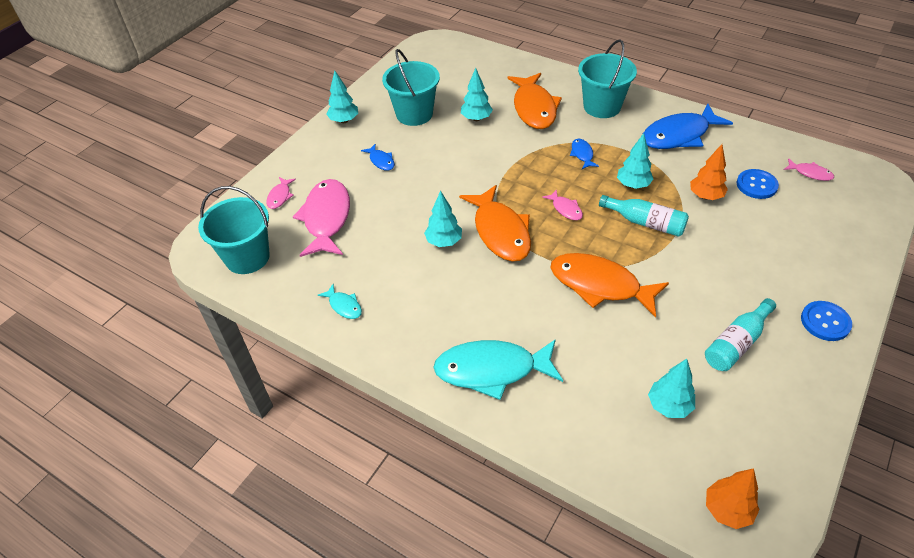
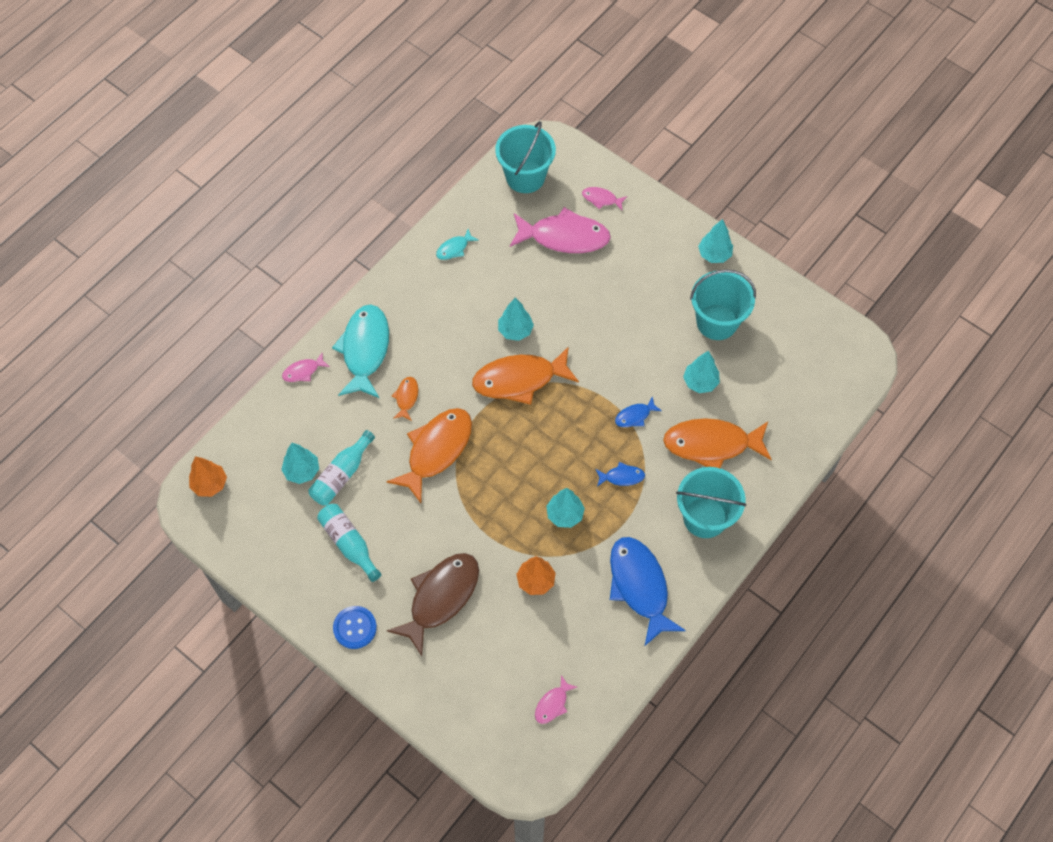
camera: 95 degrees right, 15 degrees up
blue fish [361,144,395,171] -> blue fish moved to [615,396,662,427]
pink fish [542,190,583,220] -> pink fish moved to [282,353,330,382]
turquoise bottle [599,195,689,237] -> turquoise bottle moved to [308,430,375,506]
blue button [737,169,779,199] -> none
none -> brown fish [387,553,479,656]
none -> orange fish [392,377,418,421]

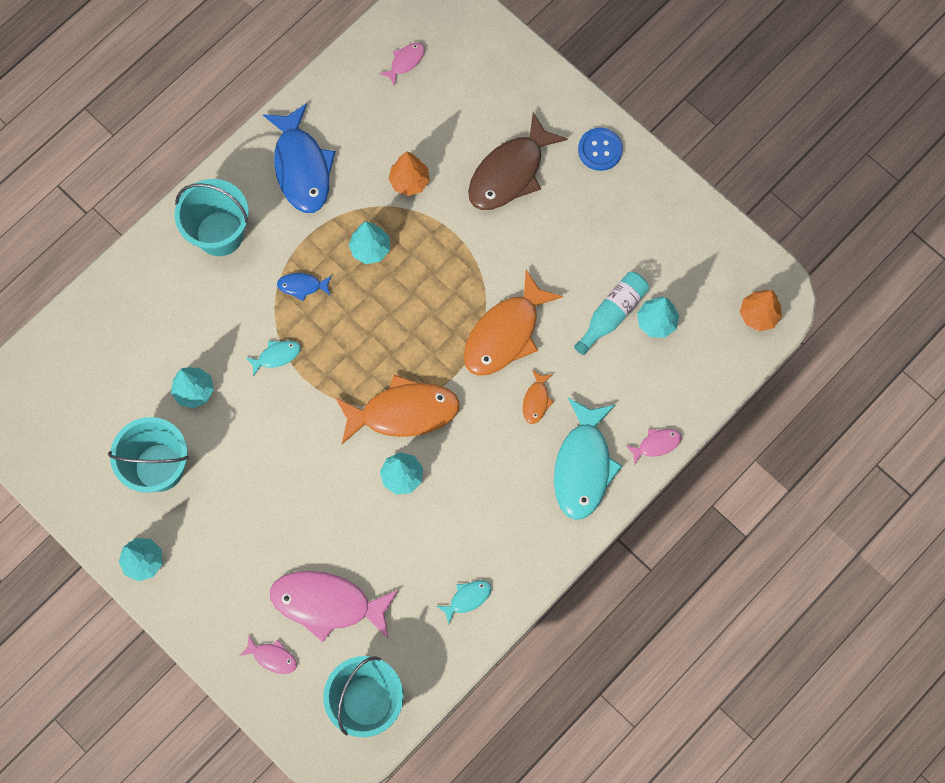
camera: 175 degrees left, 10 degrees up
turquoise bottle [317,504,381,582] -> none
blue fish [615,396,662,427] -> turquoise fish [245,340,301,376]
orange fish [663,418,772,468] -> none

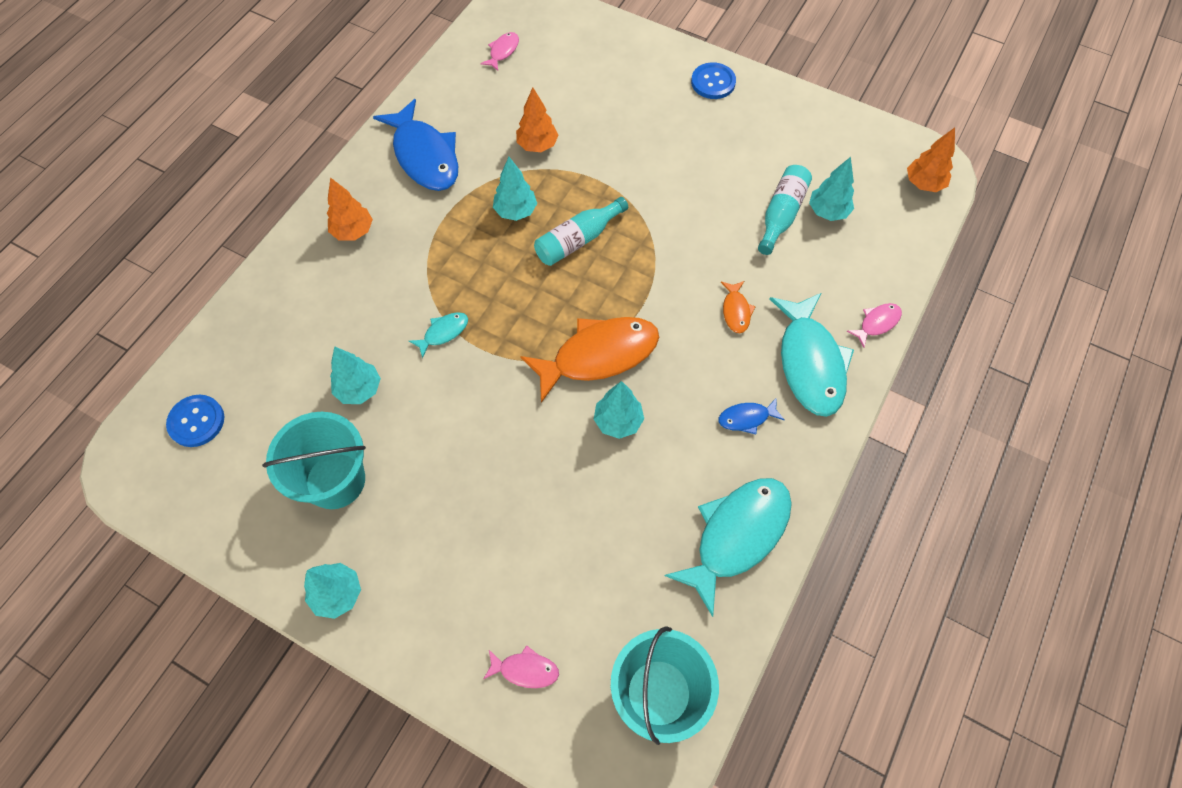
camera: 15 degrees left, 10 degrees down
turquoise bucket [175,179,249,256] -> orange tree [327,177,373,241]
pink fish [270,571,398,642] -> none
blue fish [277,273,332,301] -> blue fish moved to [719,397,785,435]
turquoise fish [437,580,492,625] -> turquoise fish [664,478,792,617], size x2.19
orange fish [463,269,563,376] -> none
brown fish [468,112,568,210] -> none
none -> blue button [166,395,224,447]
none -> turquoise bottle [534,197,628,266]

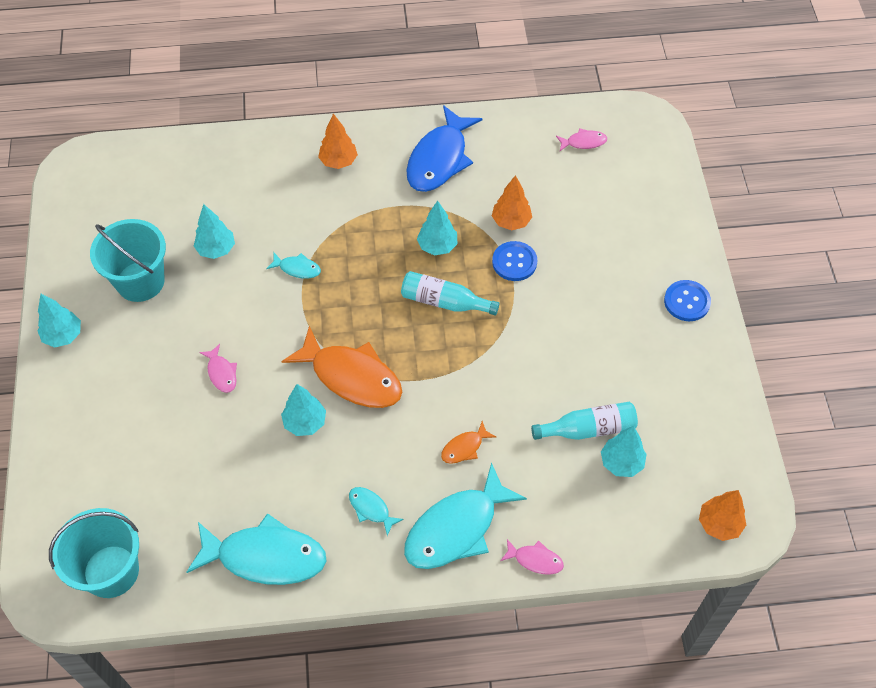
camera: 55 degrees right, 5 degrees down
blue button [166,395,224,447] -> blue button moved to [492,241,537,281]
pink fish [484,645,559,688] -> pink fish moved to [199,344,237,393]
blue fish [719,397,785,435] -> turquoise fish [349,487,404,536]

